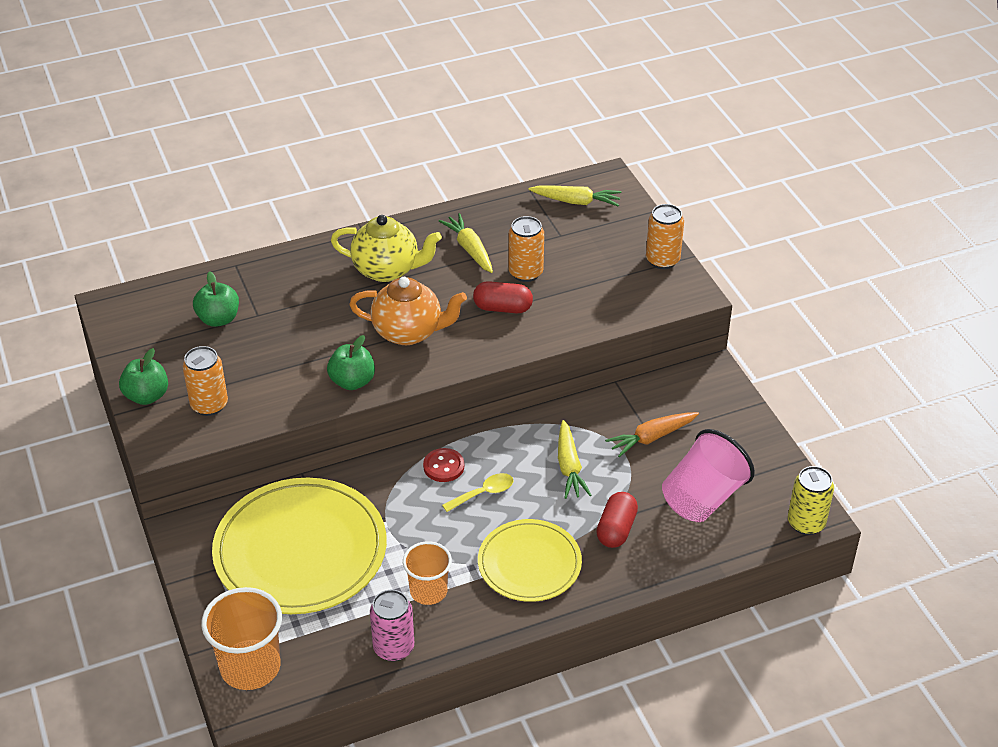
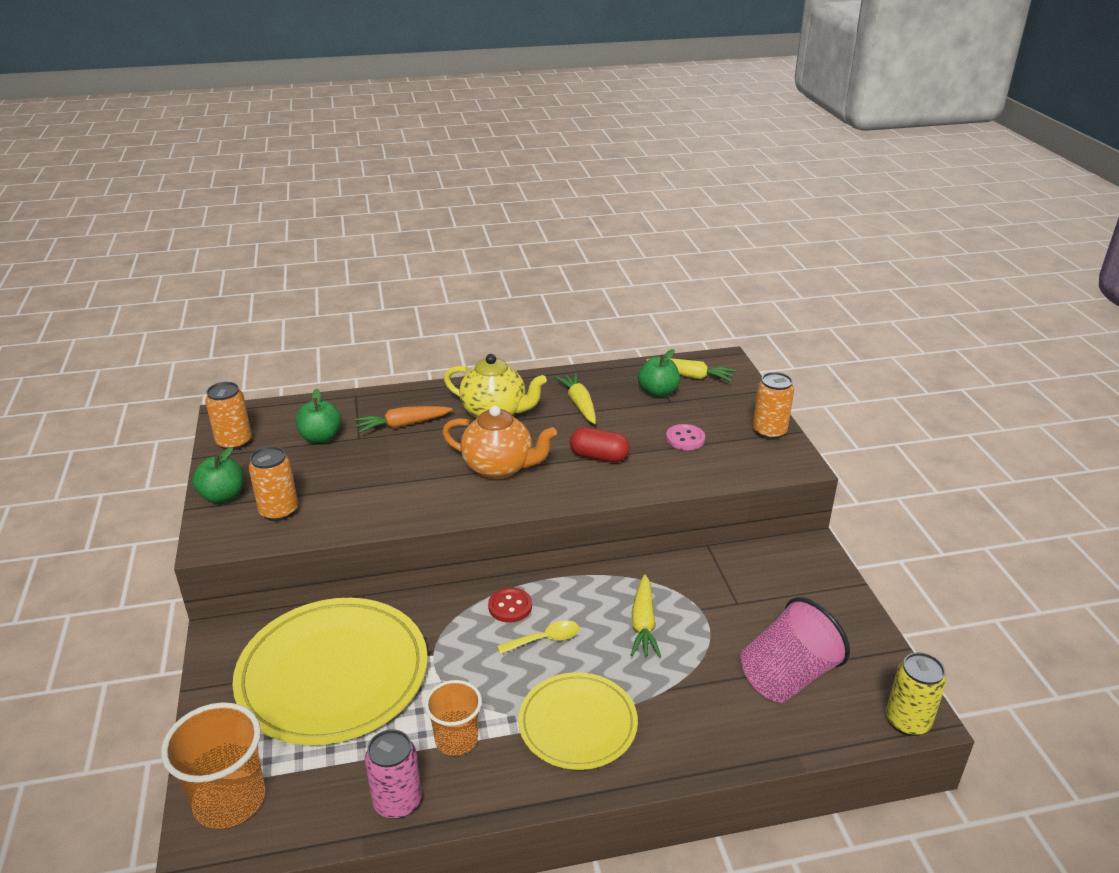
camera: 10 degrees right, 10 degrees down
green apple [327,335,375,390] -> green apple moved to [638,349,680,397]
orange can [508,216,544,282] -> orange can moved to [205,382,252,450]
red capsule [596,492,638,548] -> none
orange carrot [605,412,699,457] -> orange carrot moved to [355,406,453,433]
none -> pink button [666,424,705,450]

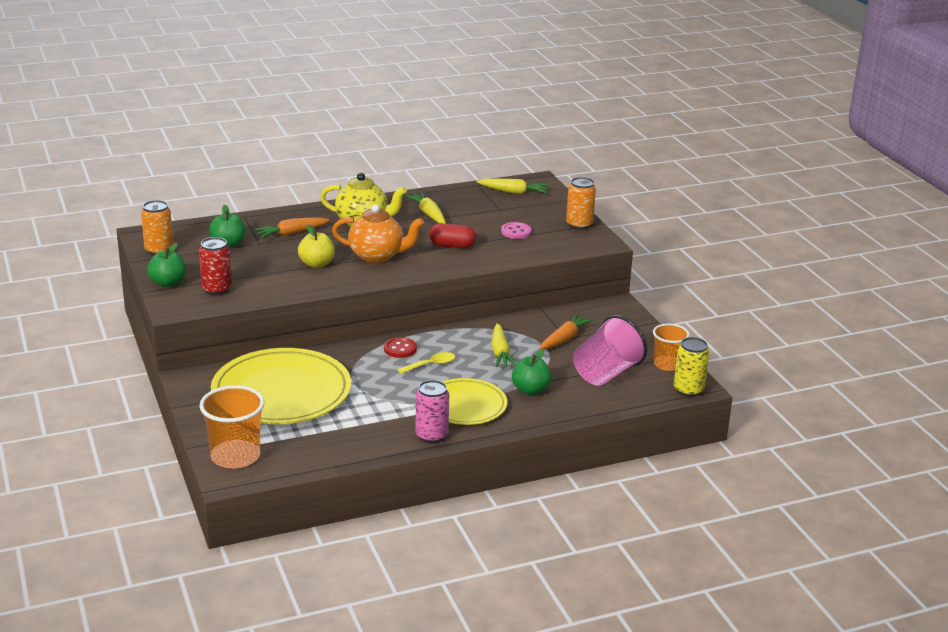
camera: 10 degrees left, 5 degrees down
orange can [249,446,298,521] -> red can [199,237,232,295]
pink can [365,729,422,819] -> pink can moved to [415,380,449,443]
orange cup [425,680,482,756] -> orange cup moved to [653,324,690,371]
green apple [638,349,680,397] -> green apple moved to [512,349,551,395]
none -> yellow apple [298,224,335,268]
none -> orange carrot [539,314,594,350]

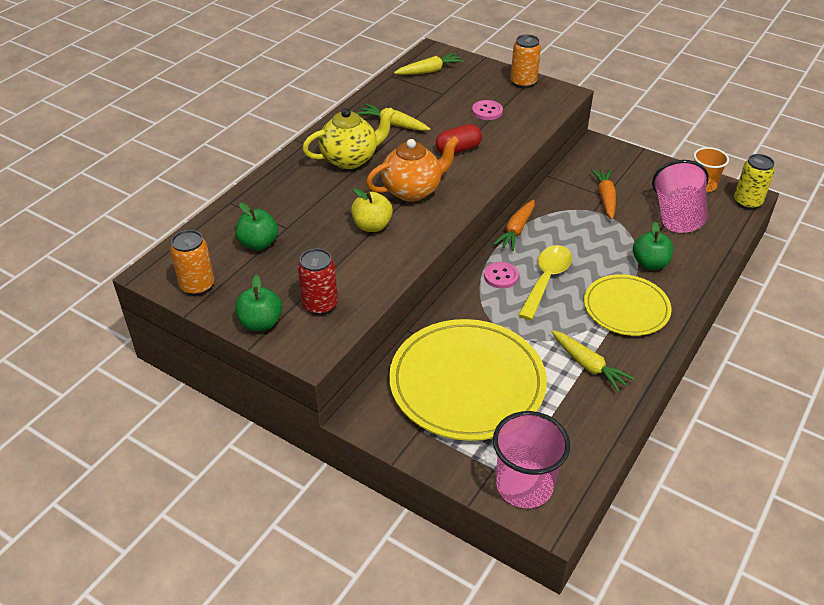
camera: 35 degrees left, 15 degrees up
orange cup [199,385,265,469] -> pink cup [493,411,570,508]
orange carrot [254,218,330,238] -> orange carrot moved to [493,199,535,251]
red button [384,337,417,358] -> pink button [484,262,519,289]
yellow spoon [397,352,455,374] -> yellow spoon [518,245,572,320], size x1.67
pink can [415,380,449,443] -> none
yellow carrot [491,323,516,367] -> yellow carrot moved to [552,330,634,392]

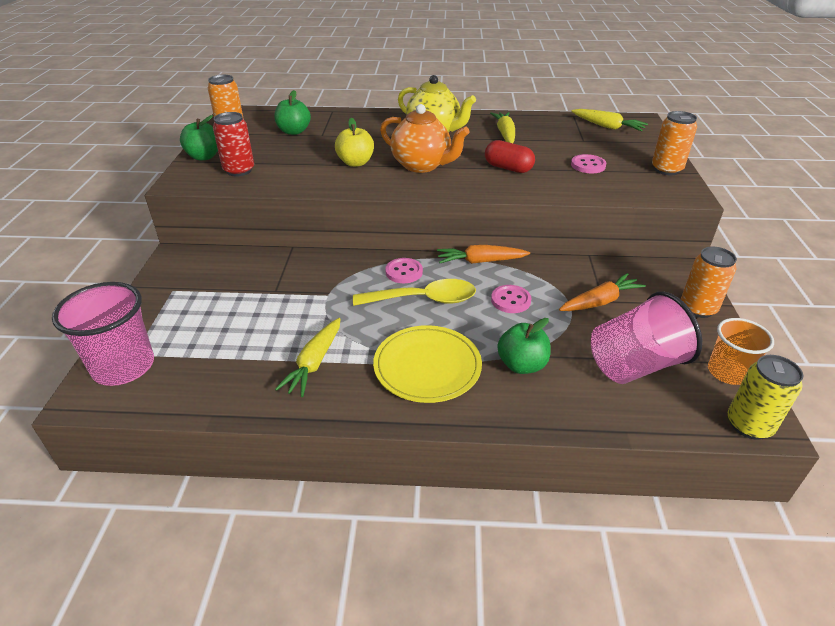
camera: 60 degrees right, 5 degrees down
yellow plate [389,319,547,441] -> none
none -> pink button [491,285,531,313]
none -> orange can [681,247,737,318]

